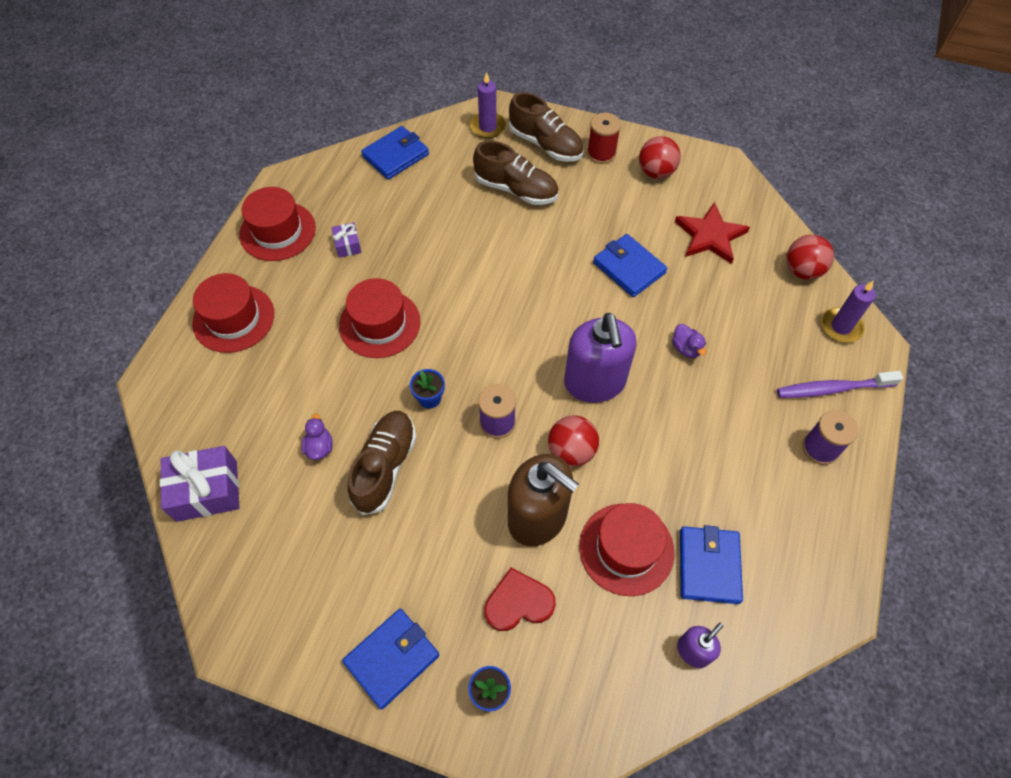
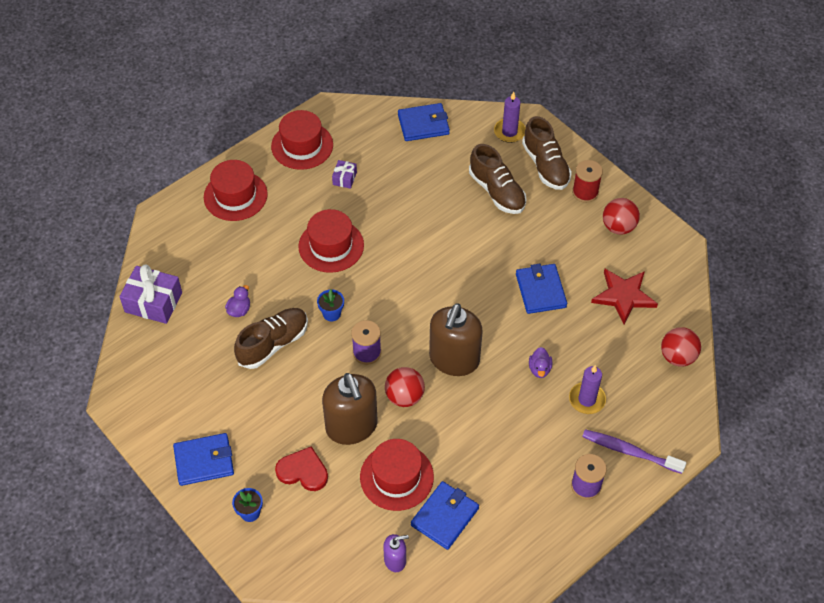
camera: 30 degrees right, 5 degrees down
purple soap dispenser [564,313,637,403] -> brown soap dispenser [429,303,483,376]
purple candle [821,280,876,343] -> purple candle moved to [569,365,606,414]

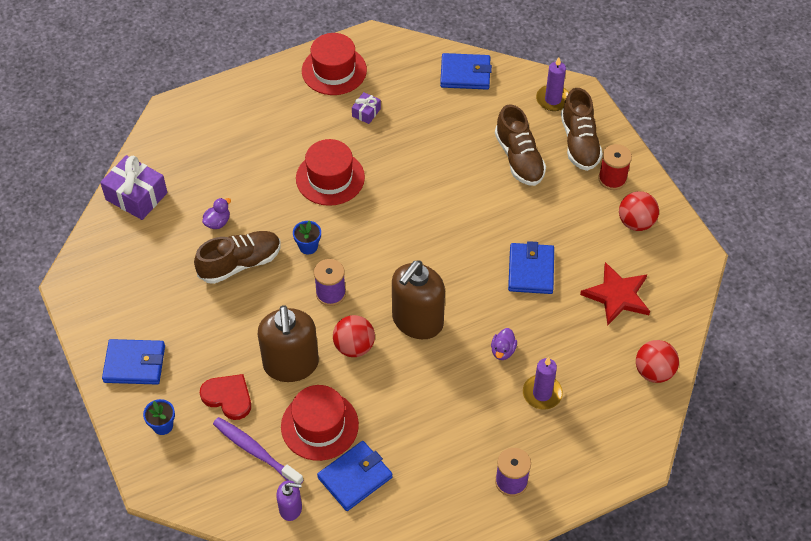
camera: 15 degrees right, 0 degrees up
red hat [204,160,268,221] -> none
purple toothbrush [582,429,687,474] -> purple toothbrush moved to [213,417,303,484]

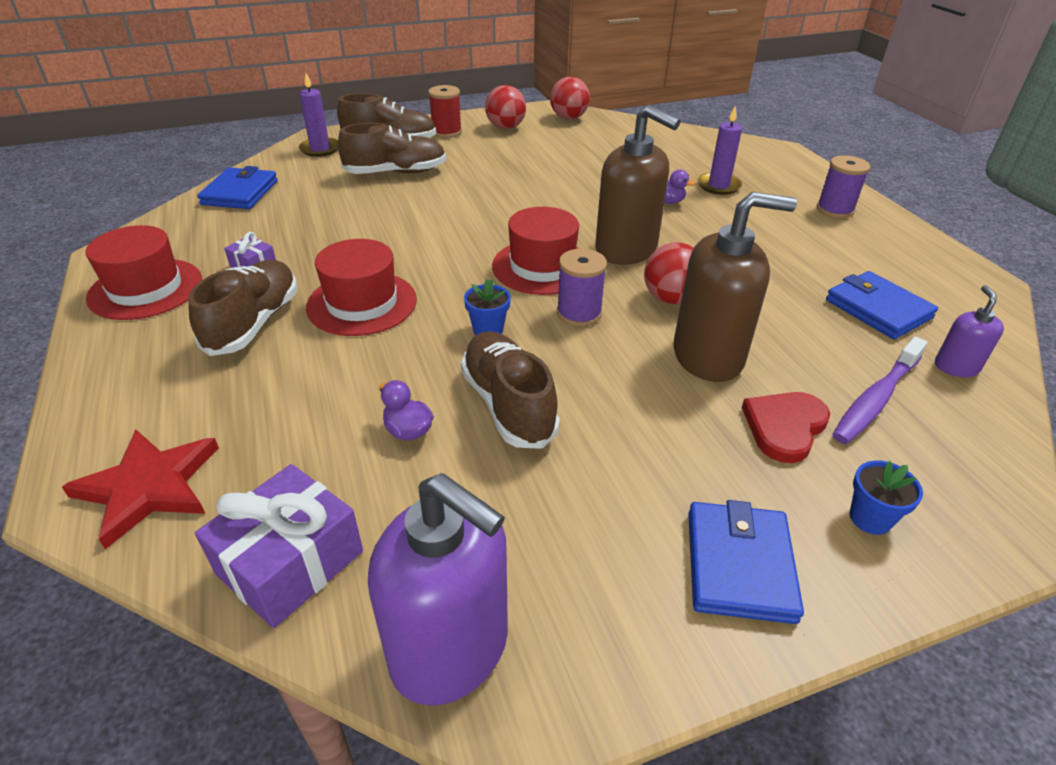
camera: 85 degrees left, 15 degrees down
red hat [281,385,359,461] -> red hat moved to [492,207,579,295]
blue wallet [508,241,554,294] -> none
red star [580,262,650,325] -> red star moved to [62,429,219,549]
red ball [636,340,679,383] -> red ball moved to [550,77,590,120]
none -> brown shoe [188,260,297,356]
none -> purple soap dispenser [368,473,508,705]

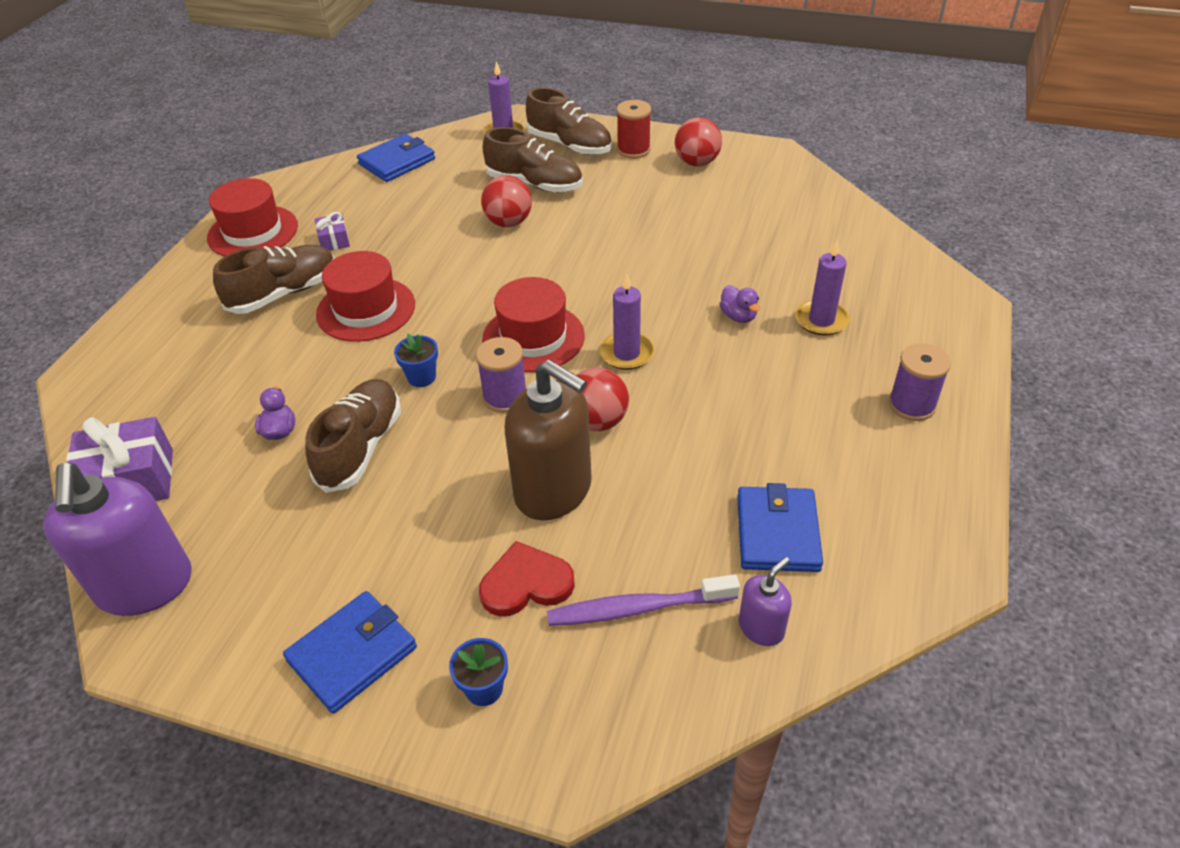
camera: 40 degrees right, 5 degrees up
red star [62,429,219,549] -> none
red ball [550,77,590,120] -> red ball moved to [481,175,532,227]
brown soap dispenser [595,105,681,265] -> purple candle [600,274,654,370]

